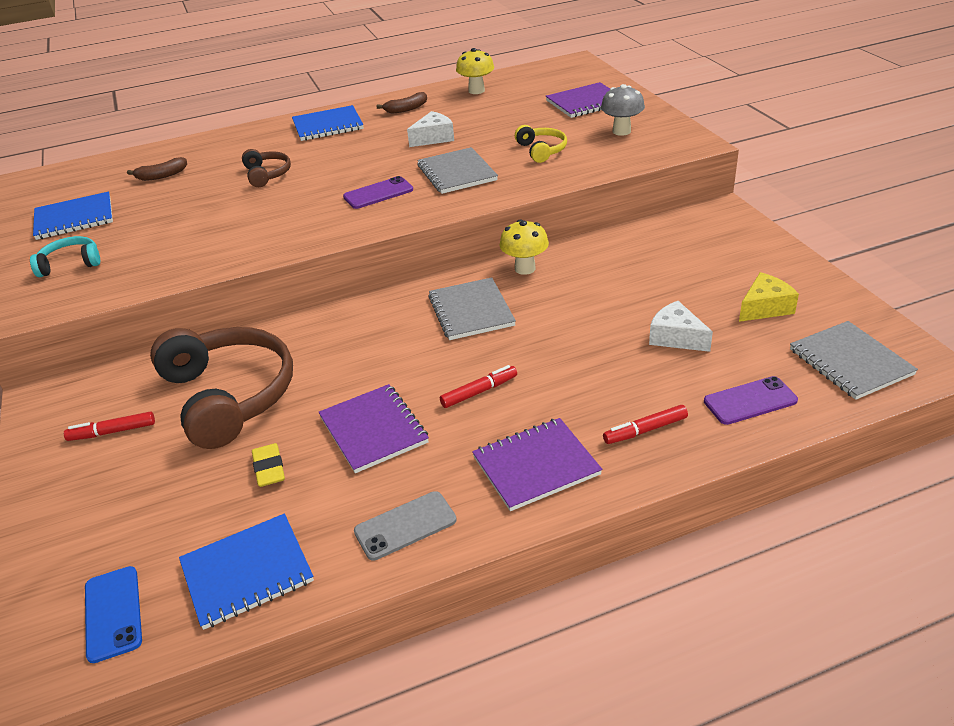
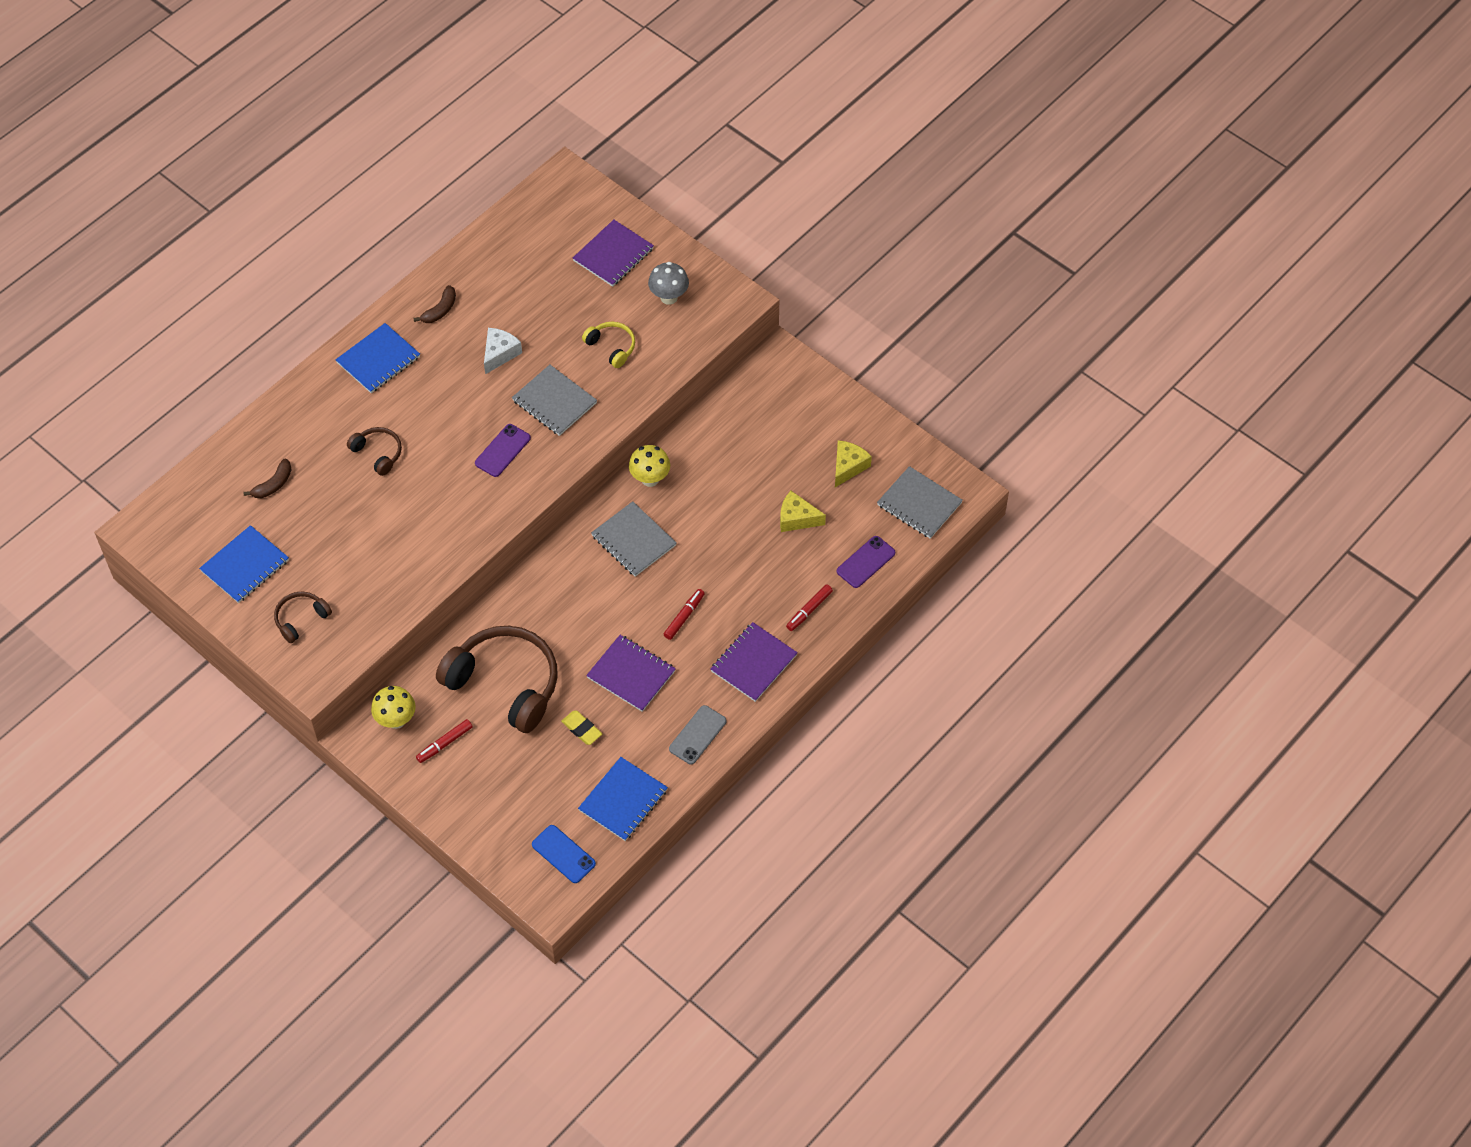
camera: 30 degrees left, 20 degrees up
turquoise headphones [30,236,100,277] -> brown headphones [274,591,332,643]
yellow mushroom [456,48,494,94] -> yellow mushroom moved to [371,686,416,729]
white cheese [649,301,713,352] -> yellow cheese [780,491,826,532]

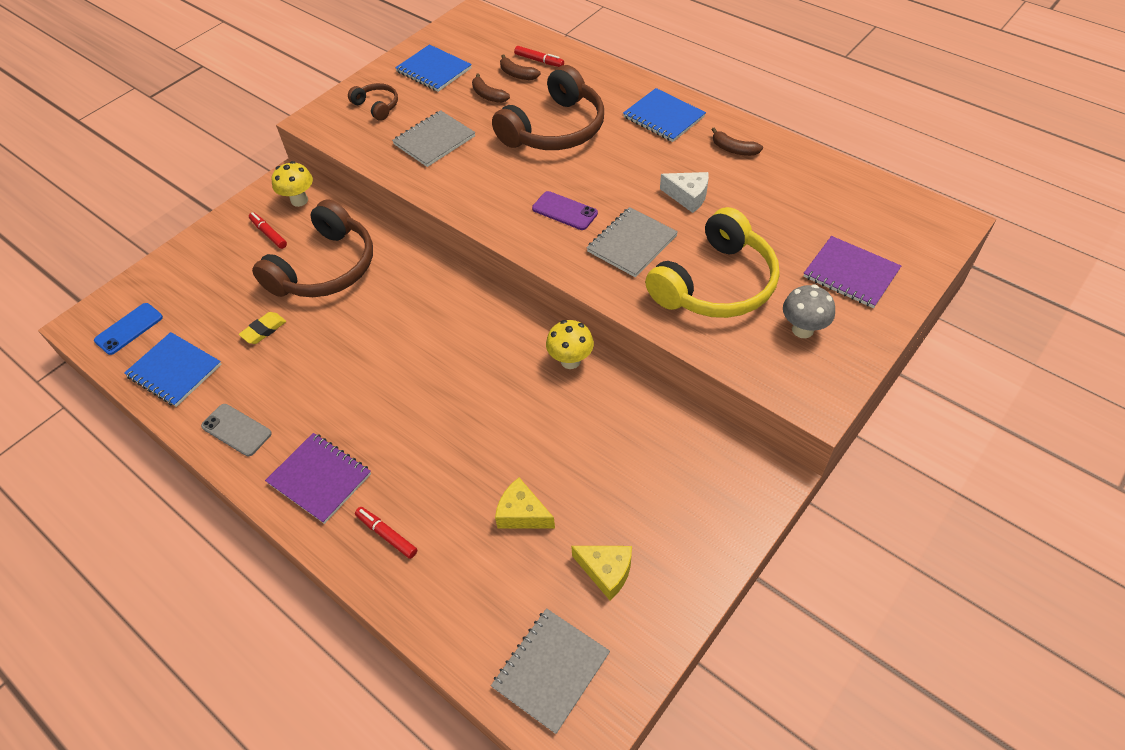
camera: 90 degrees right, 5 degrees down
brown headphones [347,427,402,476] -> brown headphones [492,65,604,150], size x2.12
yellow headphones [582,322,635,368] -> yellow headphones [645,207,780,318], size x2.12
purple notebook [586,635,676,712] -> none
grey notebook [591,501,677,577] -> grey notebook moved to [392,110,475,167]
red marker [664,589,705,640] -> red marker moved to [514,46,564,67]
yellow cheese [780,491,826,532] -> yellow cheese turned 75 degrees counterclockwise [495,477,555,528]
purple phone [837,536,895,588] -> none
none -> brown banana [472,73,510,103]

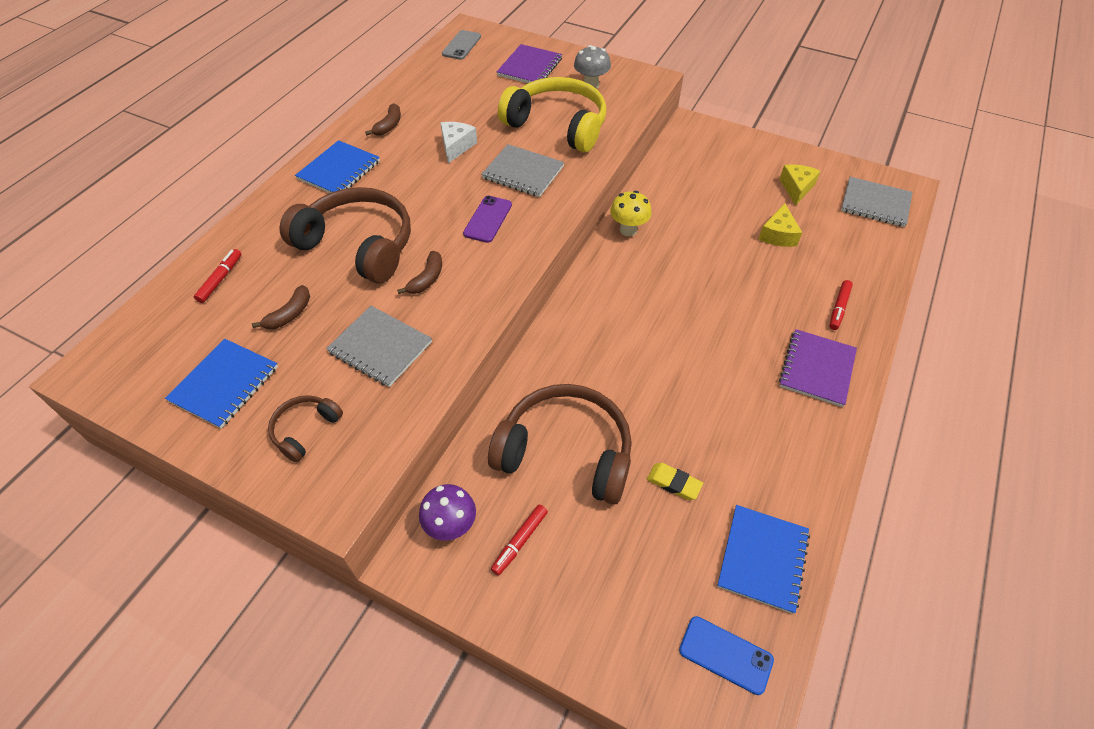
camera: 105 degrees left, 0 degrees up
grey phone [201,404,272,456] -> grey phone moved to [442,30,481,60]
yellow mushroom [272,161,313,207] -> purple mushroom [419,484,476,540]
brown banana [500,54,541,80] -> brown banana moved to [397,251,442,294]

